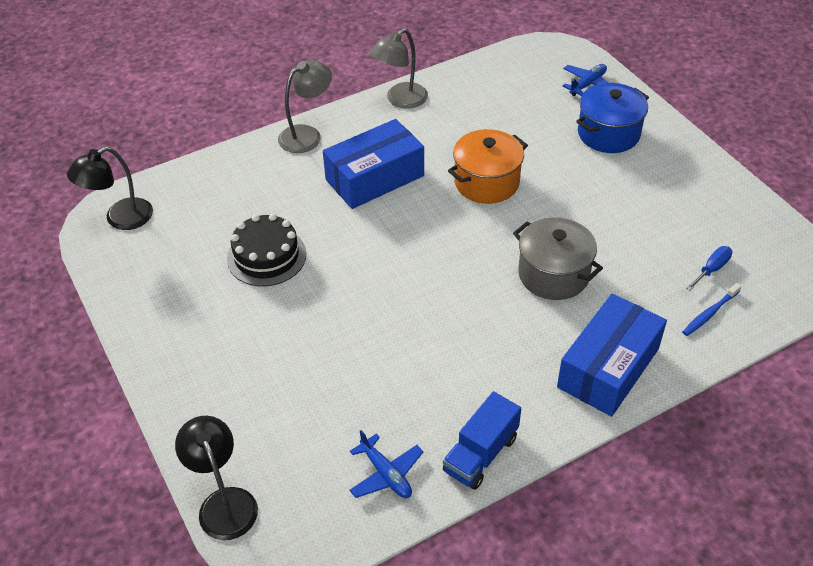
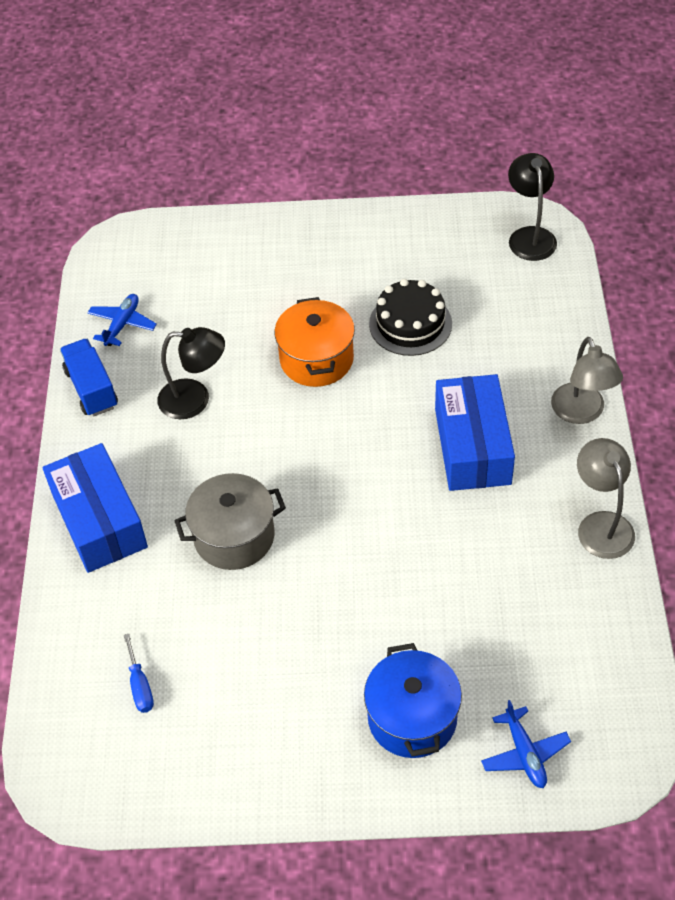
camera: 120 degrees right, 5 degrees up
black lamp [175,416,258,540] -> black lamp moved to [157,327,225,419]
blue plane [349,430,423,498] -> blue plane turned 120 degrees clockwise [88,294,157,346]
orange pot [448,129,528,204] -> orange pot moved to [274,297,355,387]
blue toothbrush [682,283,742,336] -> none

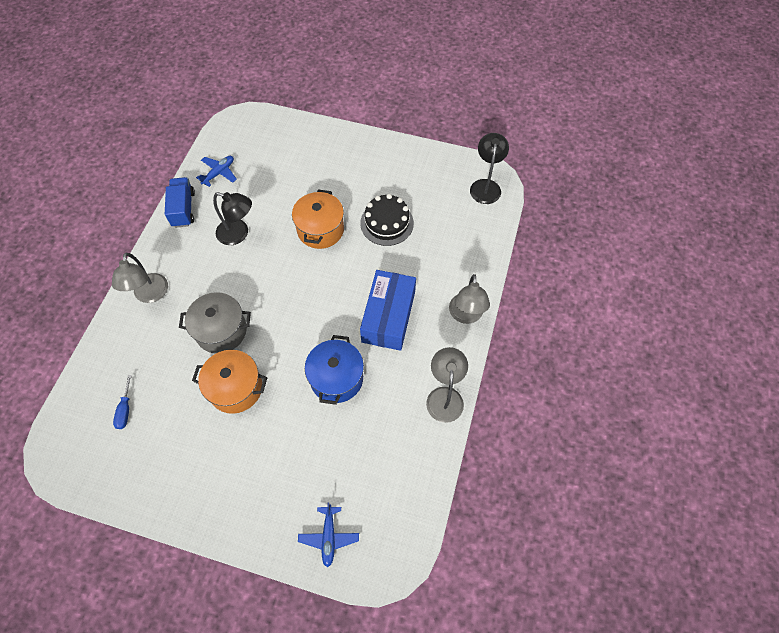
camera: 15 degrees right, 10 degrees up
blue box [42,443,148,573] -> grey lamp [112,253,168,303]
blue pot [364,643,462,758] -> blue pot moved to [305,335,364,405]
none -> orange pot [192,350,267,414]

